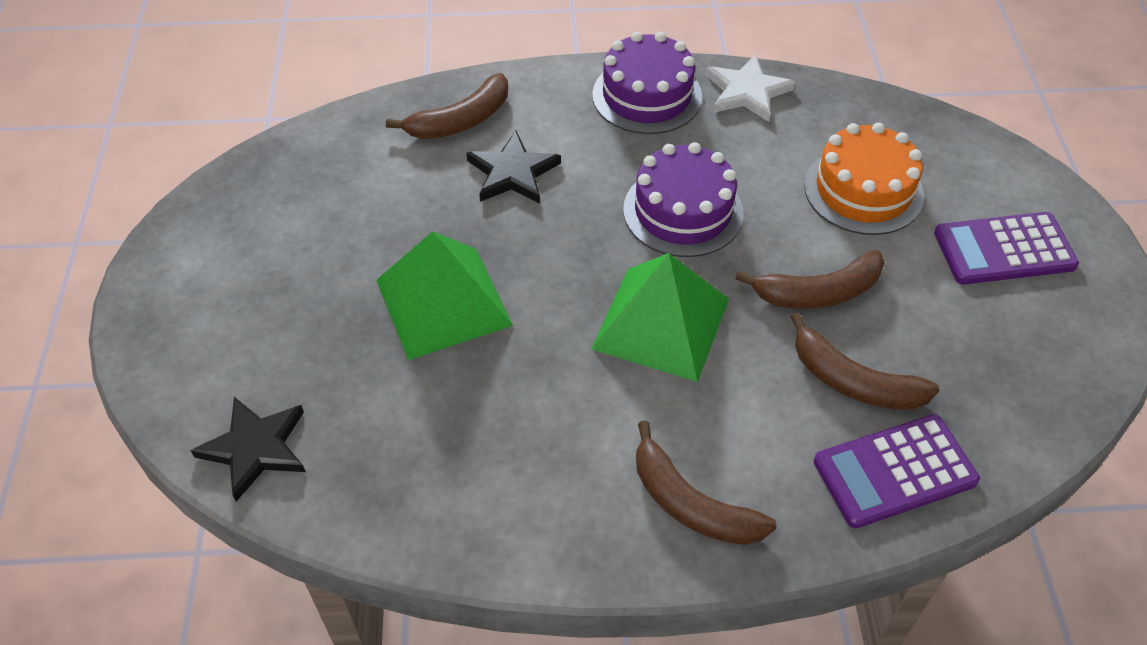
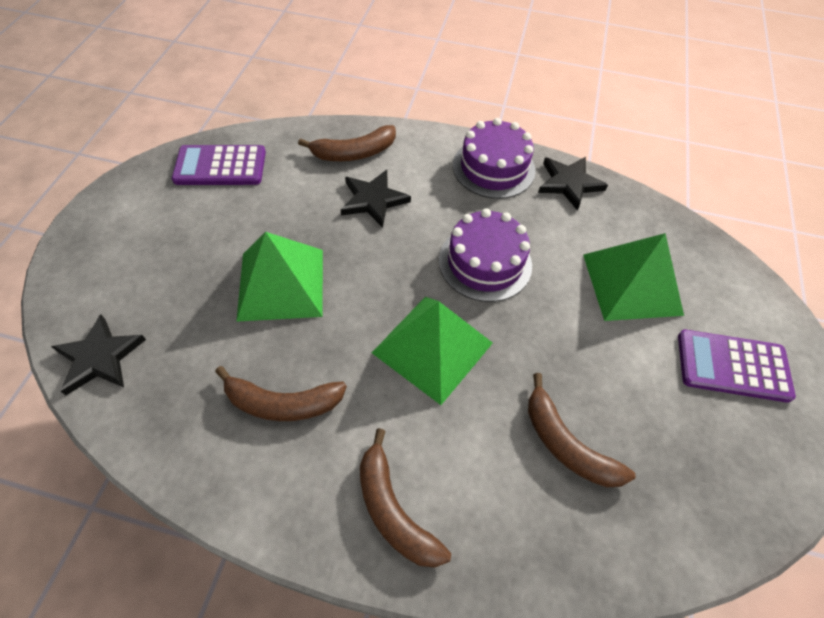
camera: 15 degrees right, 5 degrees up
white star [706,54,795,122] -> black star [538,157,608,211]
brown banana [735,250,885,309] -> brown banana moved to [215,366,347,421]
orange cake [804,122,924,235] -> green pyramid [583,233,684,321]
purple calculator [814,414,980,528] -> purple calculator moved to [172,145,266,185]

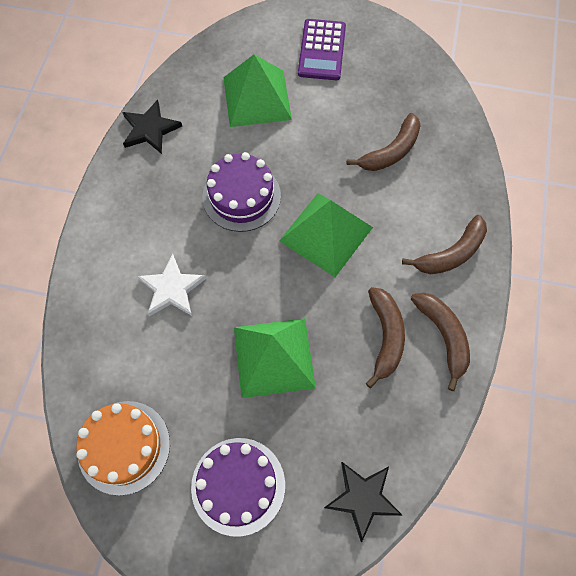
camera: 90 degrees left, 10 degrees up
purple calculator [172,145,266,185] -> orange cake [76,401,170,496]
brown banana [298,125,396,161] -> brown banana moved to [411,292,470,391]
black star [341,170,411,228] -> white star [137,254,206,316]
purple cake [453,118,535,199] -> purple cake moved to [191,438,285,537]

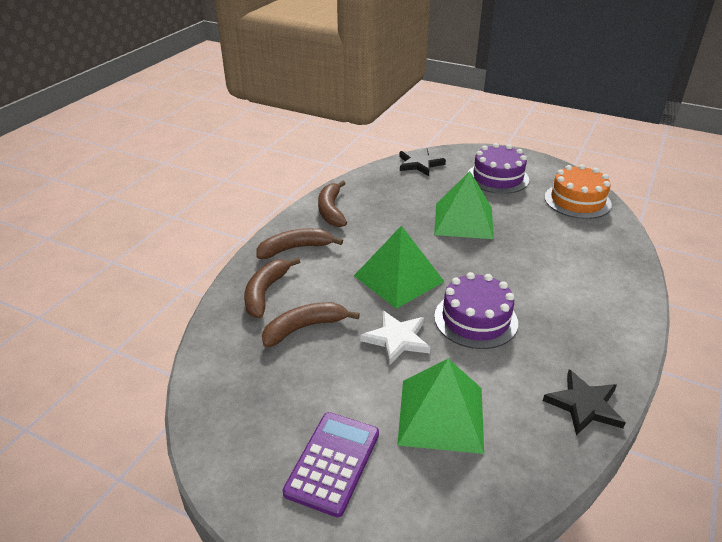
camera: 165 degrees left, 30 degrees down
white star [137,254,206,316] -> white star moved to [361,311,430,365]
brown banana [366,287,405,388] -> brown banana moved to [244,258,300,318]

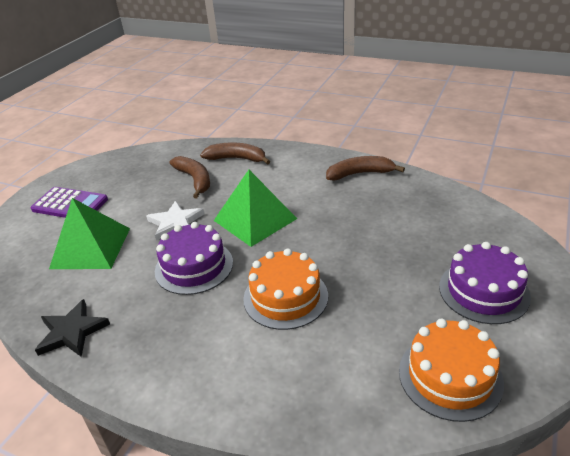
camera: 90 degrees right, 0 degrees up
brown banana [256,228,343,259] -> none
black star [399,148,446,176] -> none
green pyramid [434,171,494,239] -> none
none -> orange cake [243,248,328,330]

